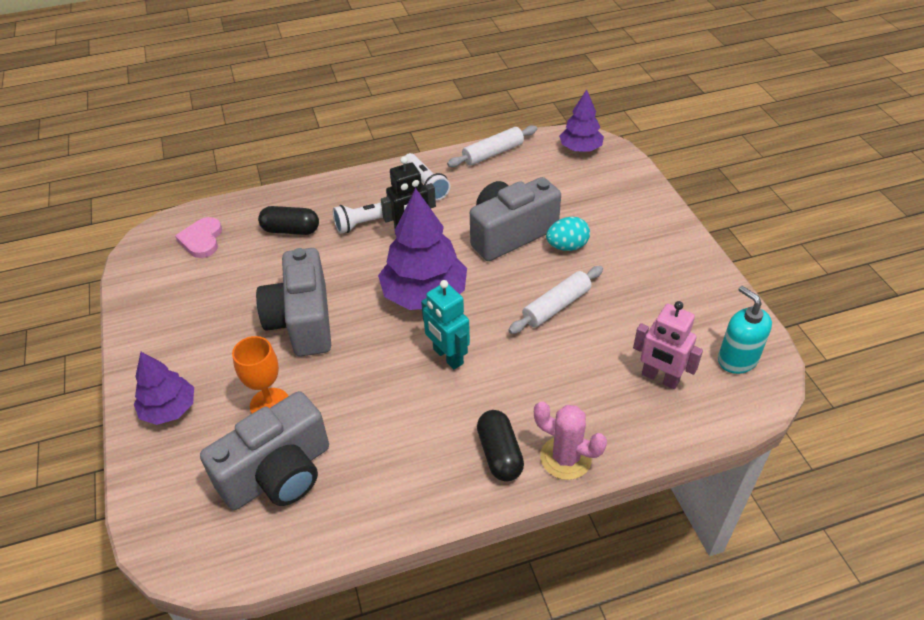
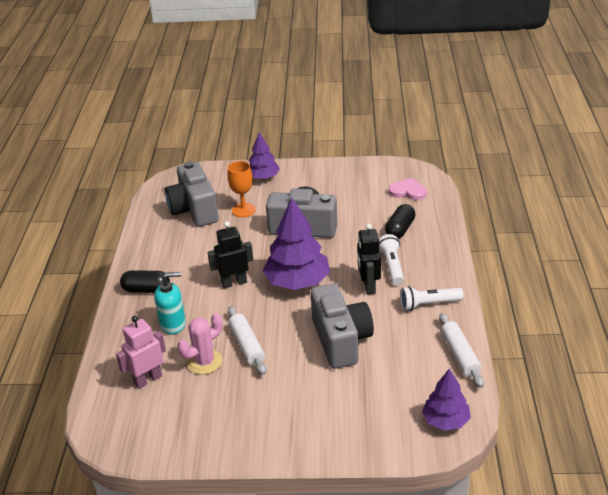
camera: 110 degrees right, 10 degrees down
turquoise robot [421,280,470,369] -> black robot [208,221,253,289]
pink cactus [534,401,607,480] -> pink cactus moved to [177,313,223,375]
turquoise egg [546,217,590,251] -> none
turquoise soap dispenser [718,286,772,374] -> turquoise soap dispenser moved to [154,272,186,334]

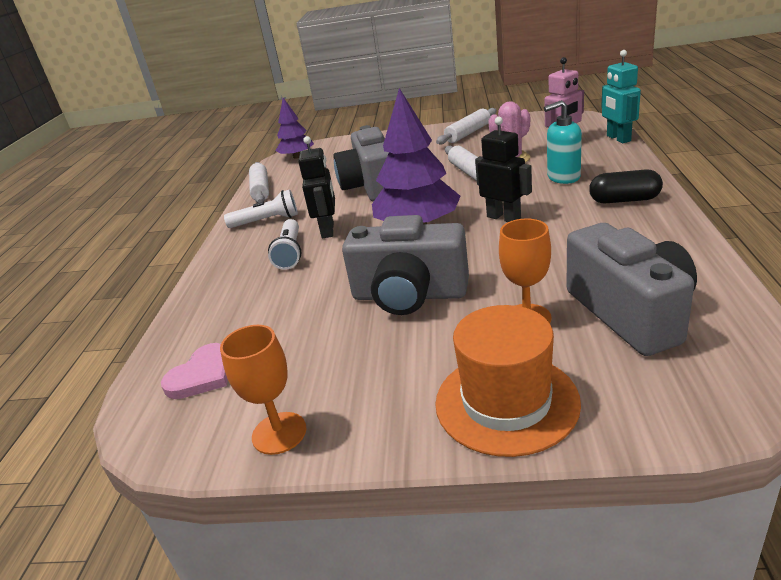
camera: 175 degrees left, 5 degrees down
black robot [208,221,253,289] -> black robot turned 120 degrees counterclockwise [475,117,532,222]
purple tree [249,132,280,180] -> orange hat [435,305,581,457]
black capsule [385,204,415,239] -> none
pink heart [389,178,427,200] -> pink heart turned 75 degrees counterclockwise [161,343,228,399]
none -> orange goblet [220,325,306,455]
none -> white rolling pin [436,108,497,144]
none -> turquoise robot [601,50,641,143]

